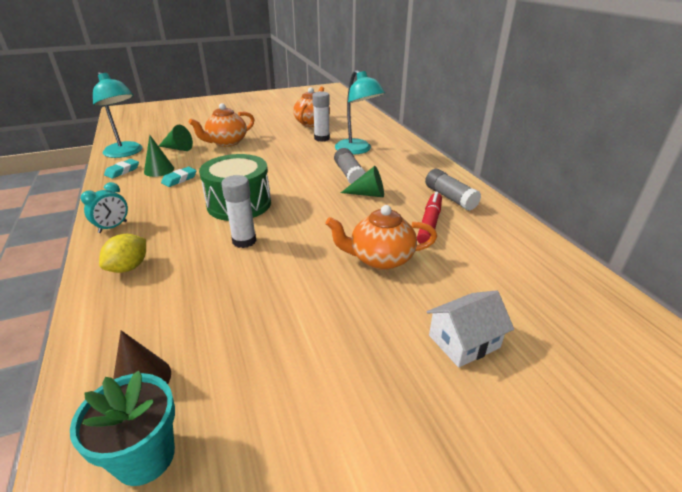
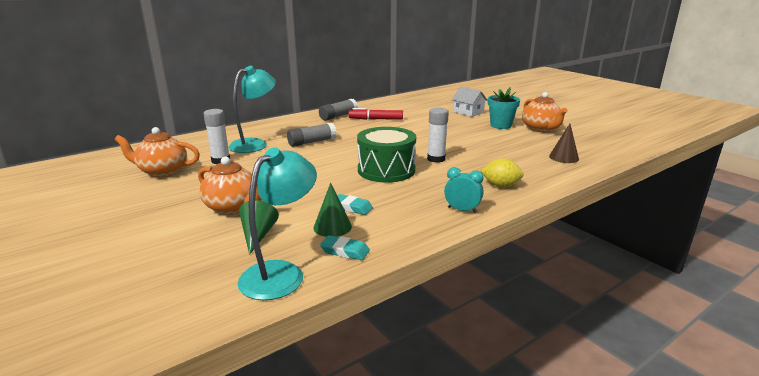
camera: 105 degrees left, 10 degrees down
turquoise flower pot [70,371,175,486] -> turquoise flower pot moved to [488,87,520,129]
orange teapot [326,205,437,270] -> orange teapot moved to [522,92,568,132]
green cone [341,166,384,197] -> none

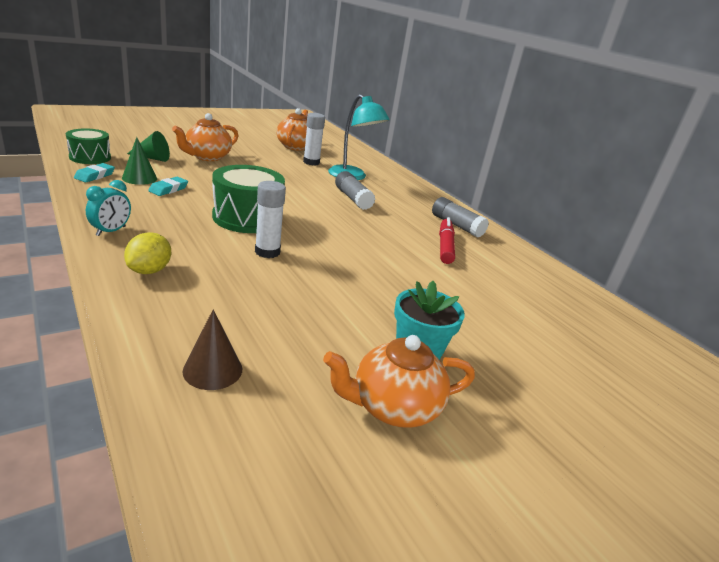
camera: 90 degrees right, 5 degrees up
turquoise lamp [238,147,317,300] -> green drum [66,129,111,164]
white house [452,87,488,117] -> none

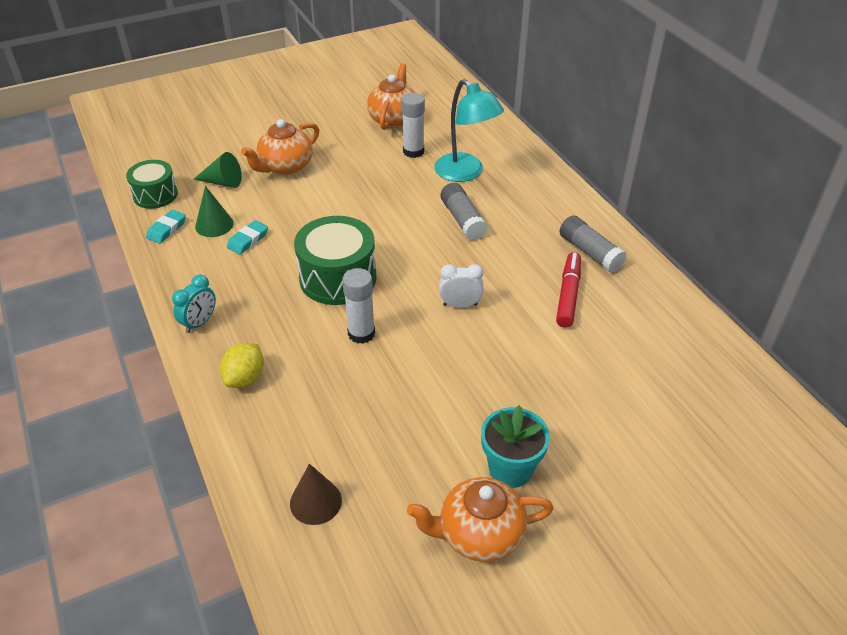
camera: 10 degrees right, 15 degrees up
none -> white clock [439,264,484,308]

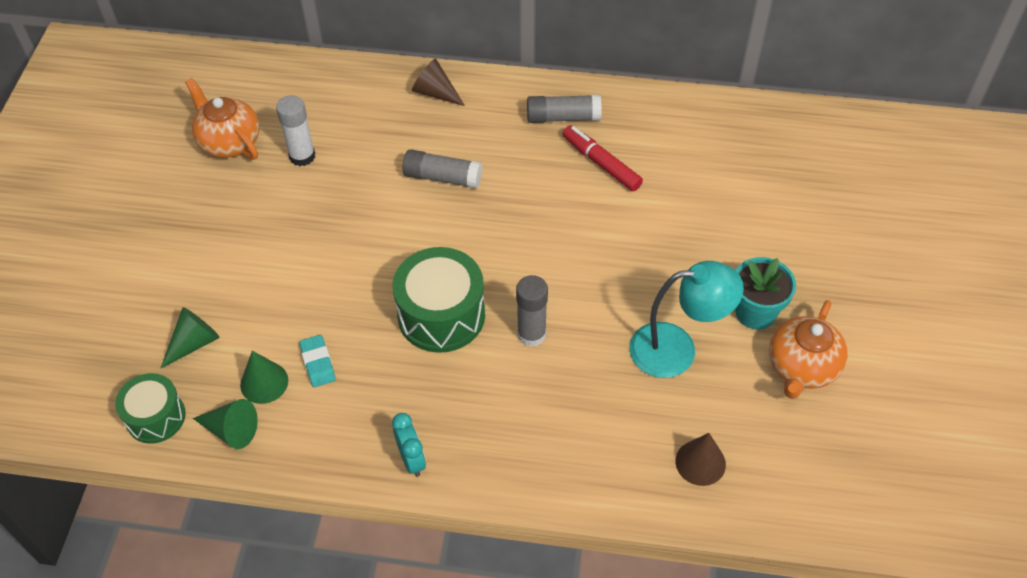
camera: 55 degrees left, 10 degrees up
turquoise eraser [146,210,186,244] -> green cone [193,399,258,449]
yellow lemon [220,343,264,388] -> none
orange teapot [241,119,319,175] -> none
white glue stick [342,268,375,344] -> grey glue stick [516,275,548,347]
turquoise lamp [434,79,504,182] -> turquoise lamp moved to [629,261,744,378]
white clock [439,264,484,308] -> none
none -> brown cone [412,58,465,106]

